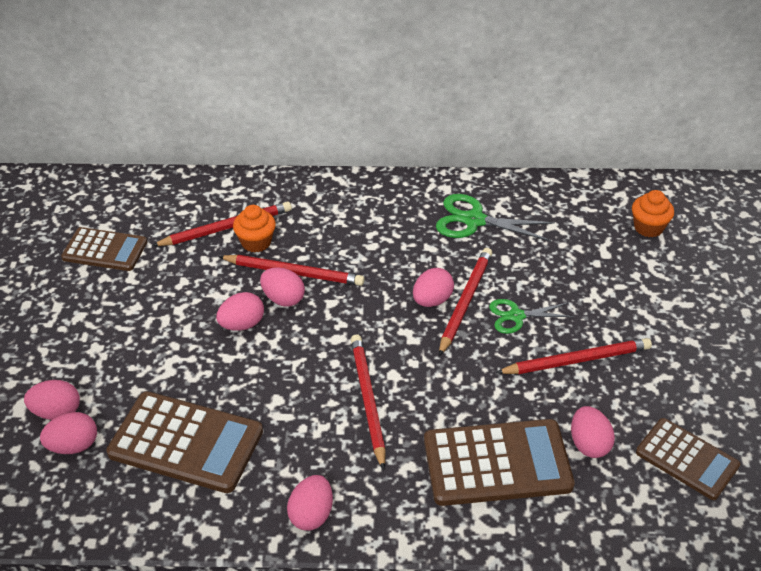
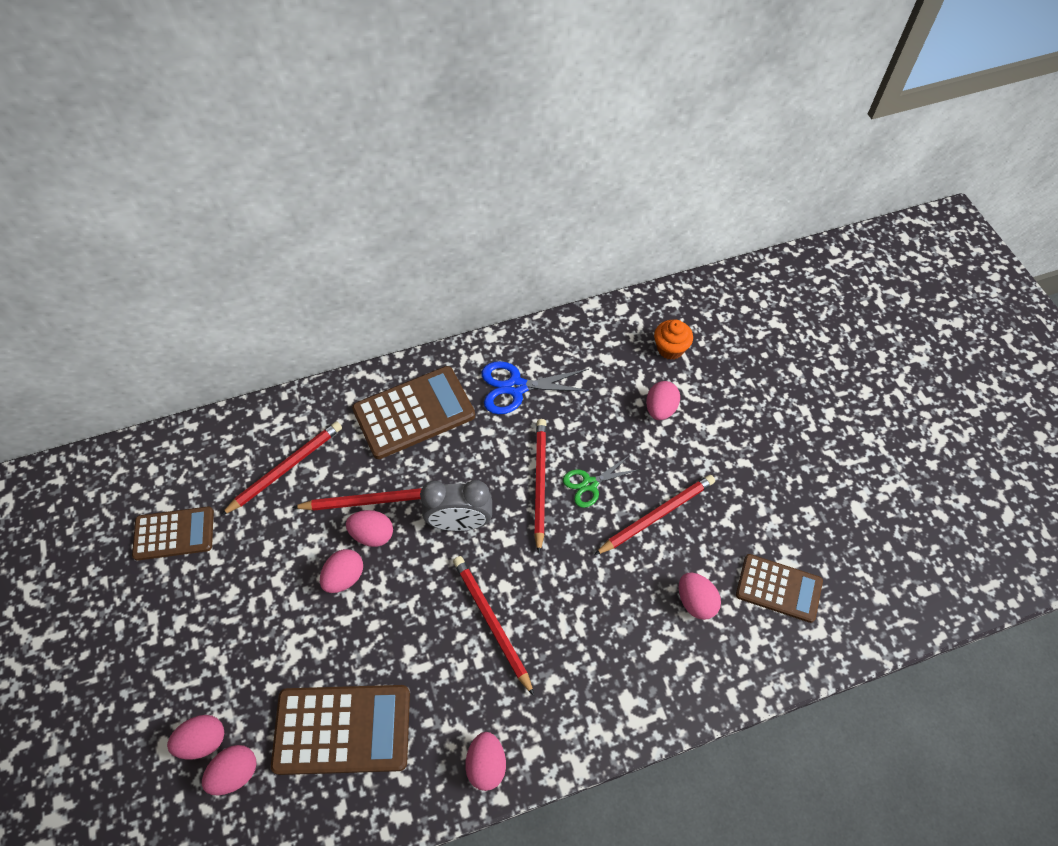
camera: 20 degrees left, 15 degrees up
orange cupcake [233,205,276,252] -> none
pink egg [413,268,454,307] -> pink egg moved to [646,381,680,420]
brown calculator [424,419,575,506] -> brown calculator moved to [352,366,475,459]
green scissors [436,194,555,241] -> blue scissors [482,361,593,414]
none -> grey clock [420,480,492,531]

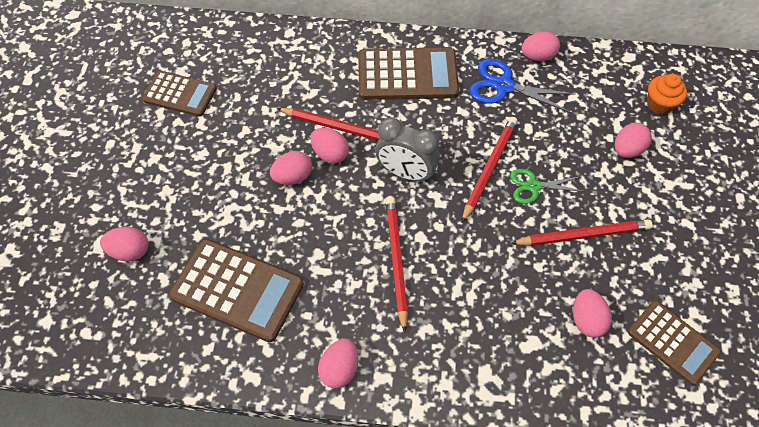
camera: 25 degrees right, 0 degrees up
pink egg [202,745,257,795] -> pink egg moved to [522,31,560,61]
red pencil [221,421,342,516] -> none

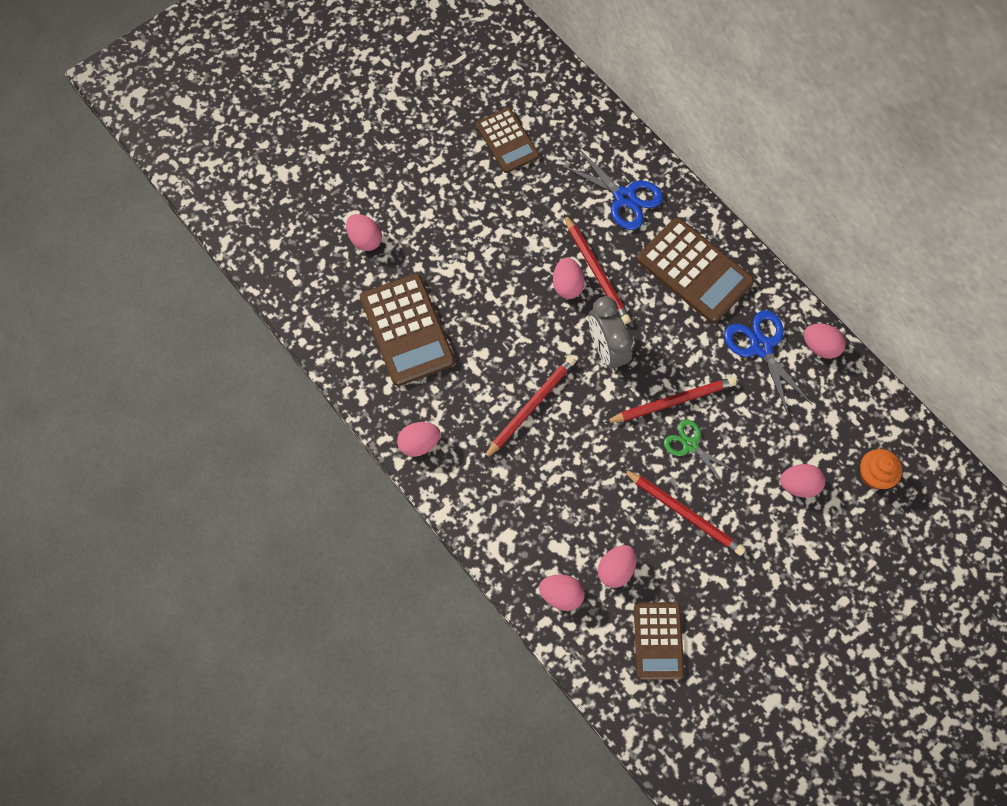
camera: 45 degrees right, 10 degrees up
pink egg [270,151,312,185] -> pink egg moved to [539,574,585,611]
none -> blue scissors [561,148,663,230]

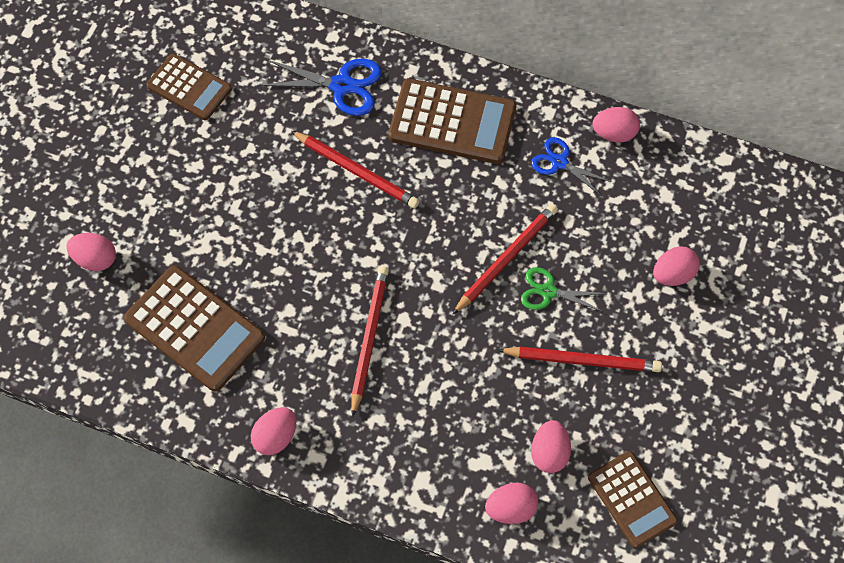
camera: 30 degrees left, 5 degrees down
pink egg [553,258,585,299] -> none
grey clock [589,296,633,370] -> none
blue scissors [724,310,812,415] -> blue scissors [531,137,612,196], size x0.65
orange cupcake [860,449,902,489] -> none

